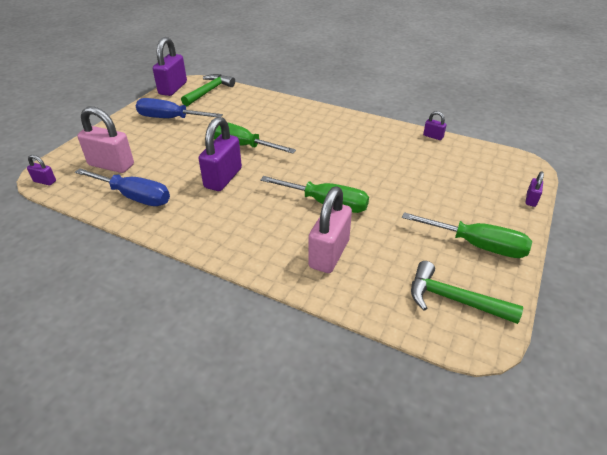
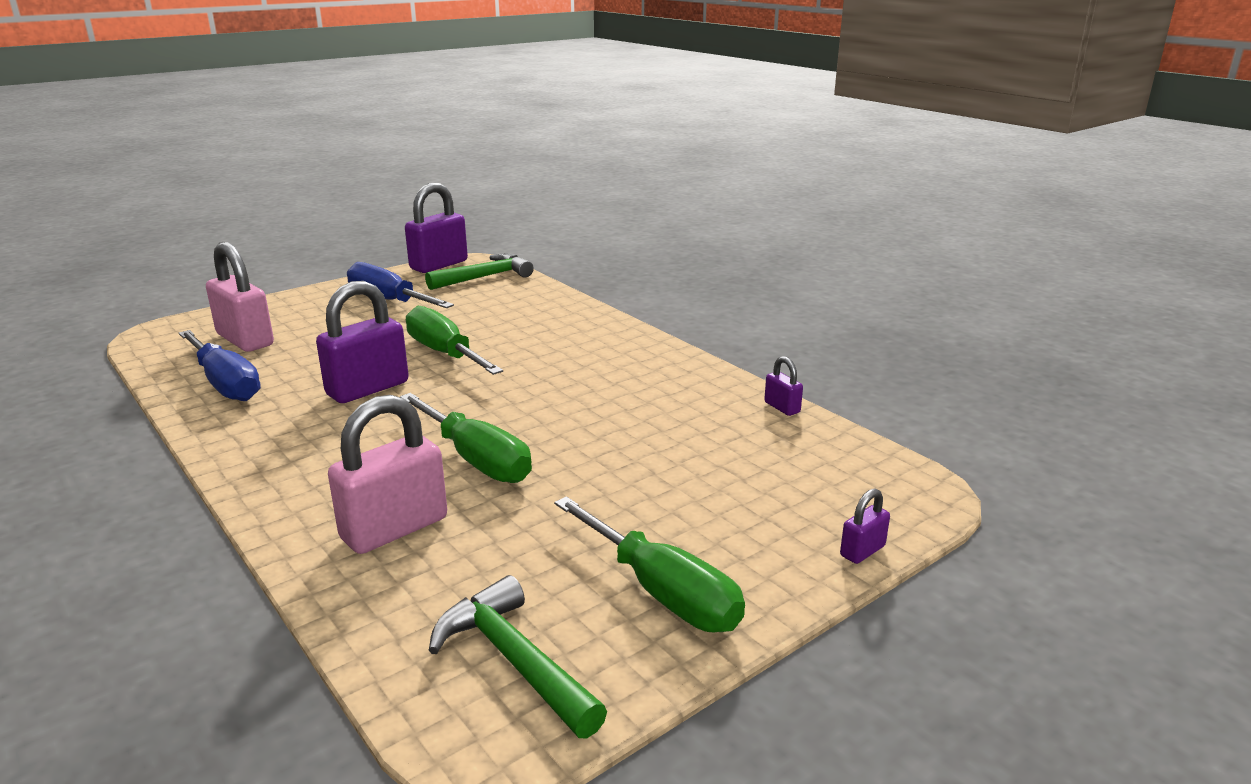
camera: 25 degrees right, 15 degrees down
purple padlock [27,155,56,185] -> none

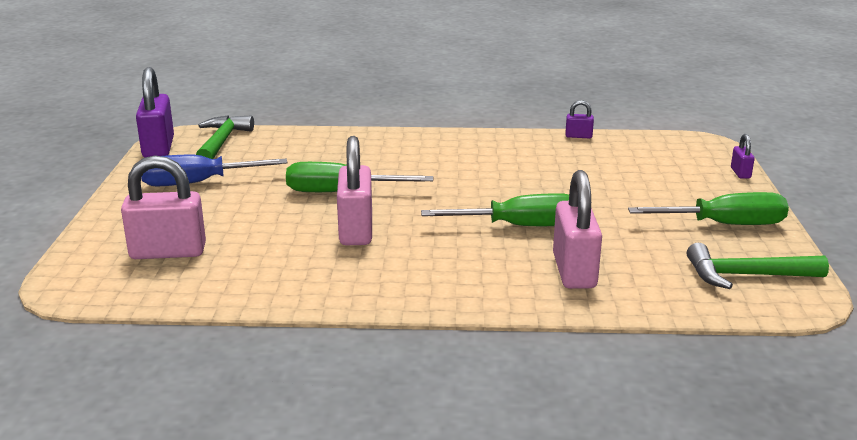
camera: 50 degrees left, 0 degrees up
blue screwdriver [179,330,261,401] -> none
purple padlock [316,281,409,403] -> pink padlock [337,136,372,245]

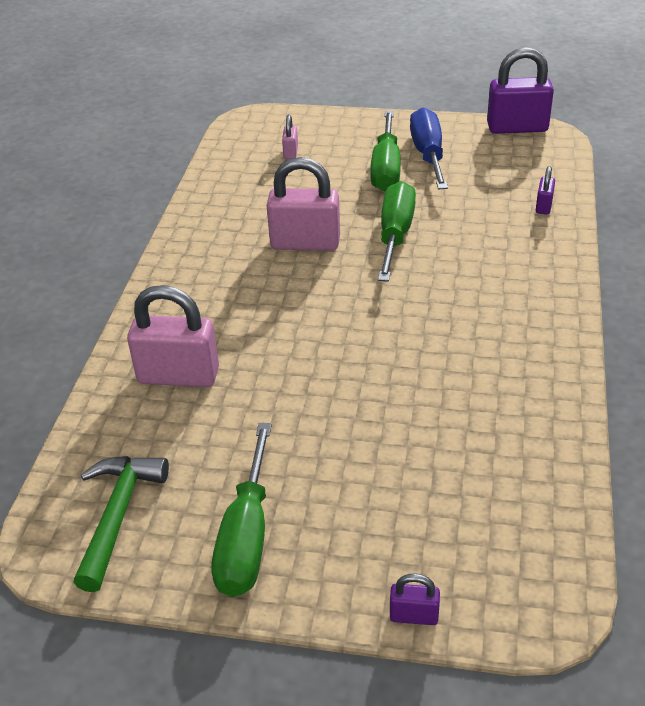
camera: 100 degrees right, 15 degrees up
pink padlock [121,156,206,259] -> pink padlock [282,115,298,159], size x0.47
green hammer [196,115,254,159] -> none
green screwdriver [421,193,569,226] -> green screwdriver moved to [370,111,401,191]
purple padlock [565,100,594,138] -> purple padlock moved to [536,166,555,215]

